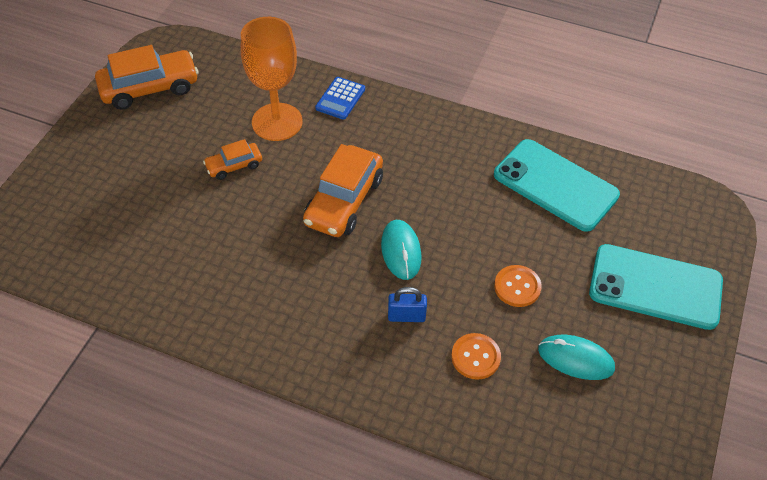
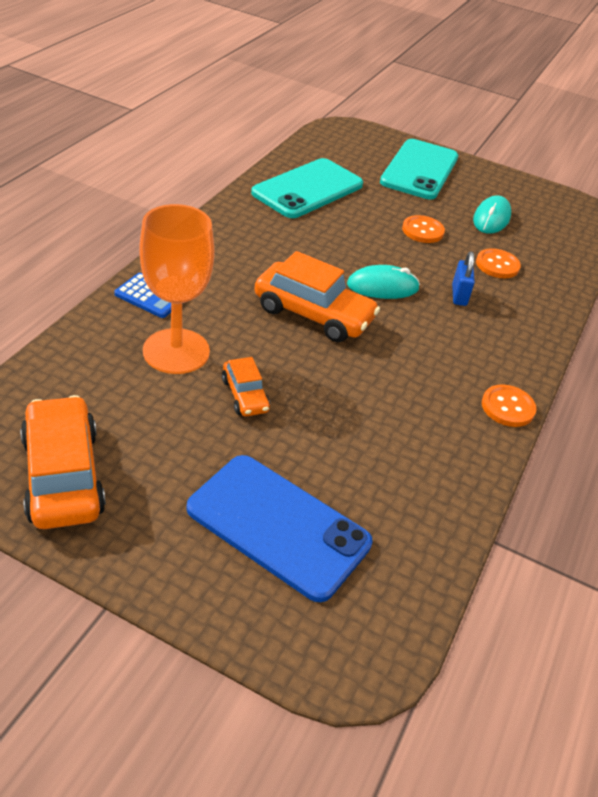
camera: 90 degrees left, 10 degrees down
none -> blue phone [187,455,372,602]
none -> orange button [482,384,536,427]

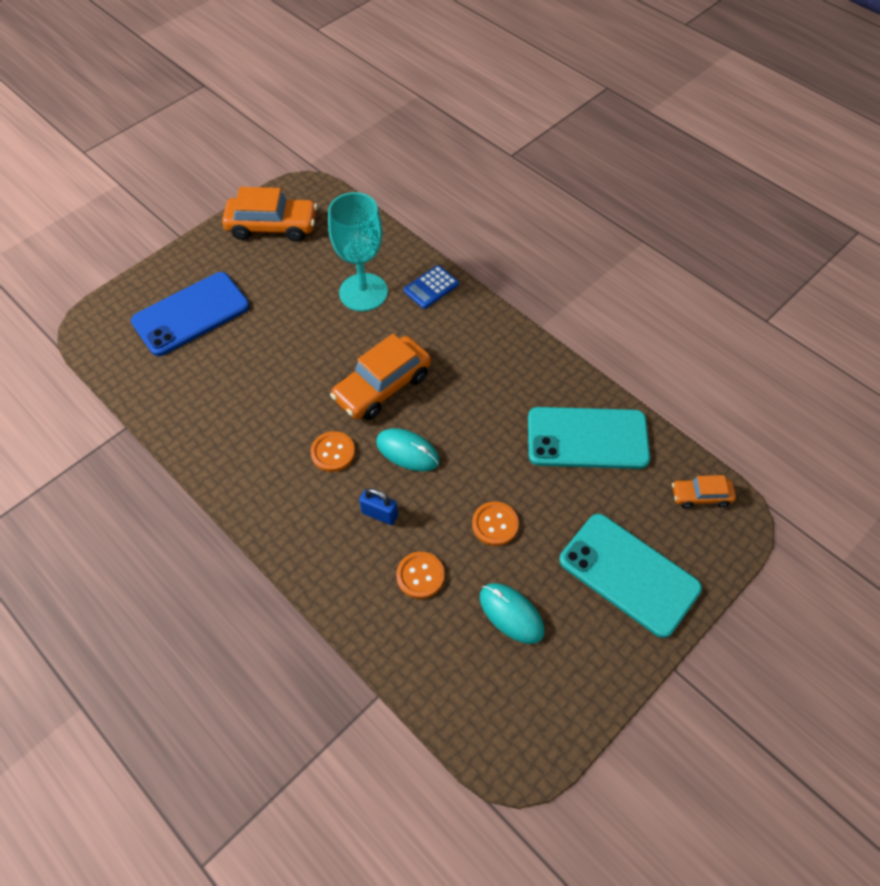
camera: 115 degrees right, 15 degrees up
orange goblet [139,204,215,374] -> turquoise goblet [328,192,388,311]
orange car [222,357,270,416] -> orange car moved to [672,475,736,508]
turquoise phone [251,158,363,218] -> turquoise phone turned 60 degrees counterclockwise [528,407,650,469]
turquoise mouse [347,265,420,299] -> turquoise mouse turned 75 degrees counterclockwise [376,428,440,471]
orange button [482,384,536,427] -> orange button moved to [311,431,355,472]

